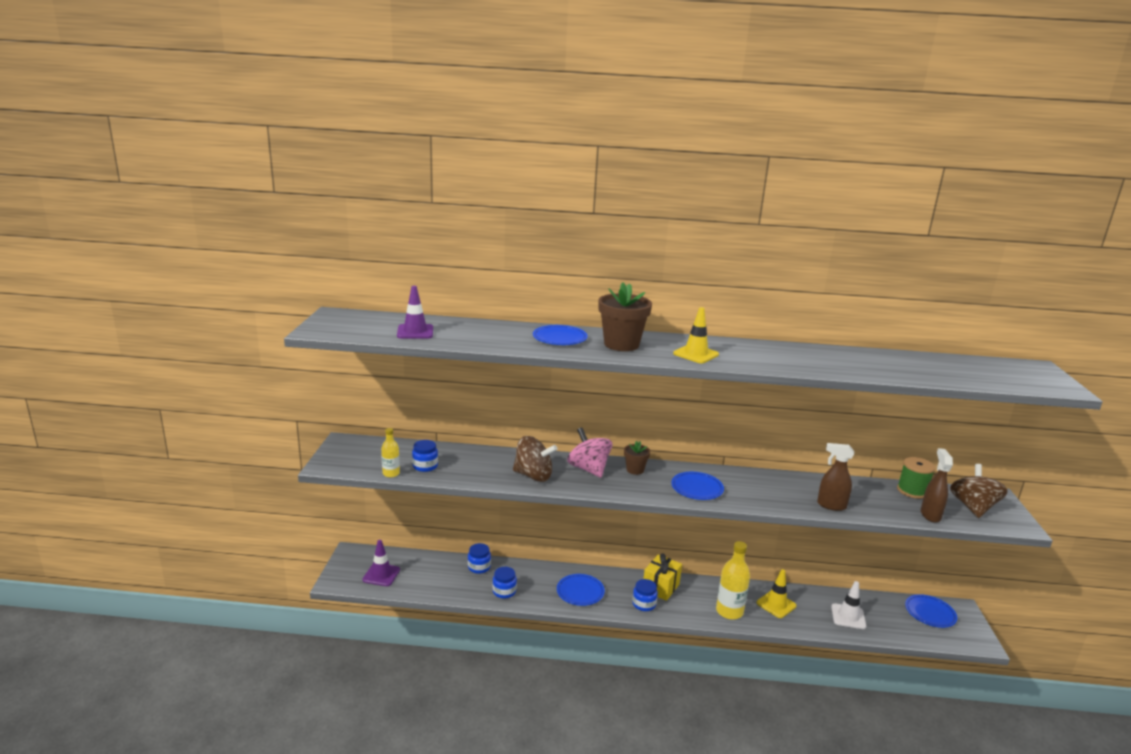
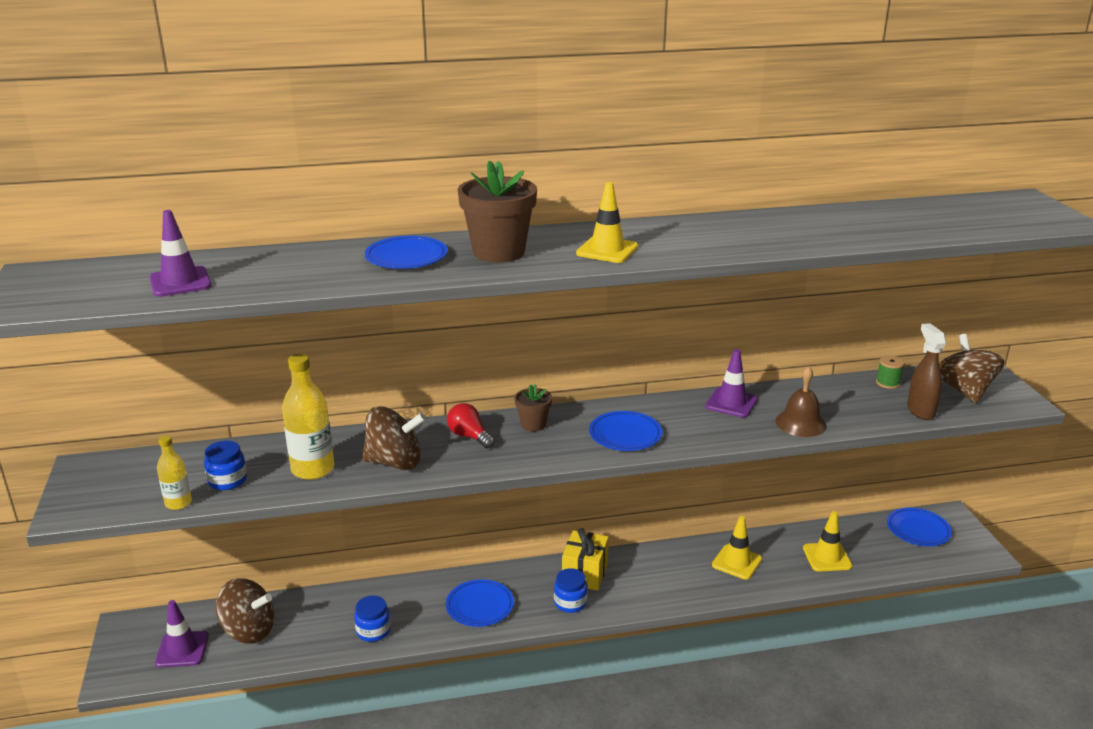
camera: 15 degrees left, 5 degrees up
blue jar [468,543,491,574] -> none
pink spinning top [567,427,612,478] -> red light bulb [447,403,495,449]
yellow bottle [716,541,750,620] -> yellow bottle moved to [282,354,334,480]
brown spray bottle [817,443,854,511] -> brown bell [776,367,827,437]
white traffic cone [831,581,866,629] -> yellow traffic cone [803,511,852,572]
green spool [897,457,935,499] -> green spool [876,355,904,389], size x0.62
none -> brown spinning top [216,578,274,643]
none -> purple traffic cone [706,349,758,418]

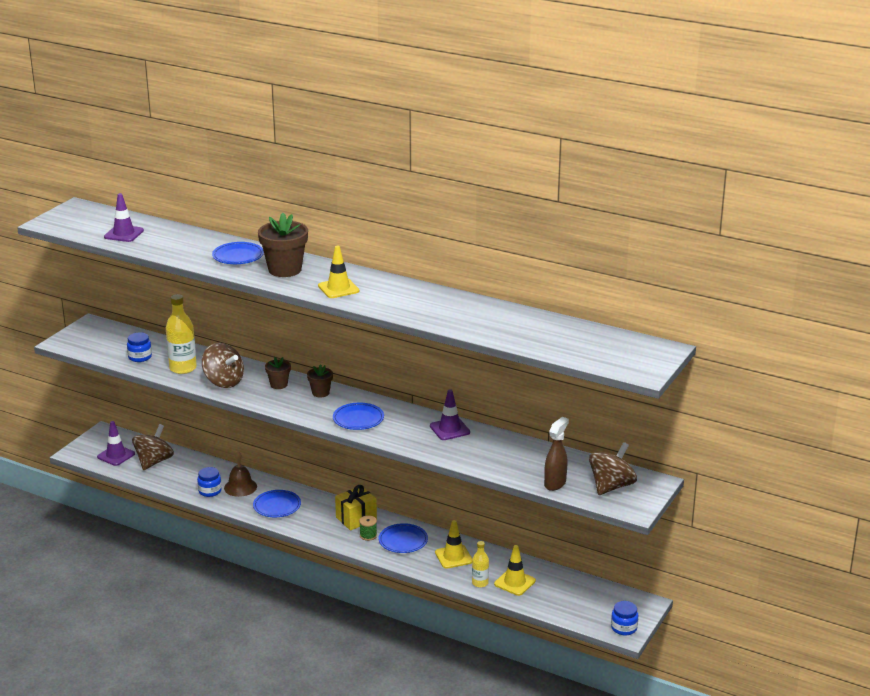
camera: 40 degrees right, 0 degrees up
yellow bottle [157,436,192,510] -> yellow bottle moved to [472,541,489,587]
brown spinning top [216,578,274,643] -> brown spinning top turned 120 degrees counterclockwise [132,424,174,470]
red light bulb [447,403,495,449] -> brown flower pot [265,357,291,389]
blue jar [554,568,588,613] -> blue jar moved to [611,601,638,635]
brown bell [776,367,827,437] -> brown bell moved to [224,451,257,497]
green spool [876,355,904,389] -> green spool moved to [359,515,377,541]
blue plate [887,508,952,546] -> blue plate moved to [378,523,428,553]

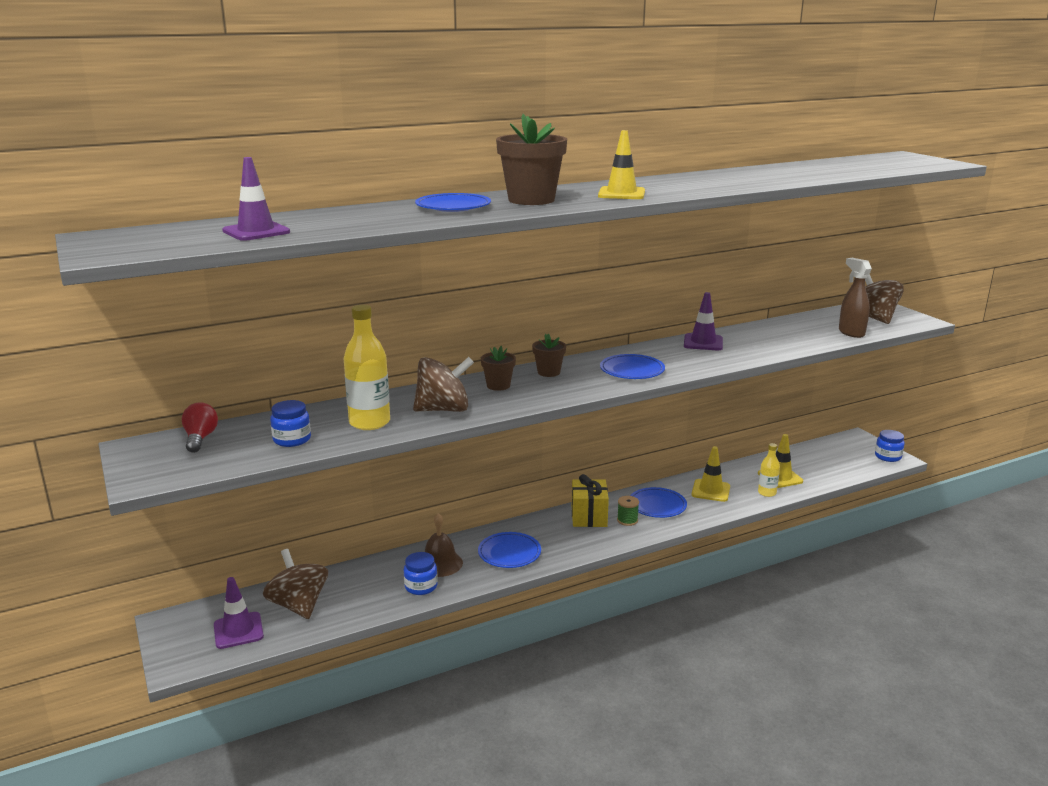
camera: 55 degrees left, 5 degrees down
none -> red light bulb [182,402,218,453]

